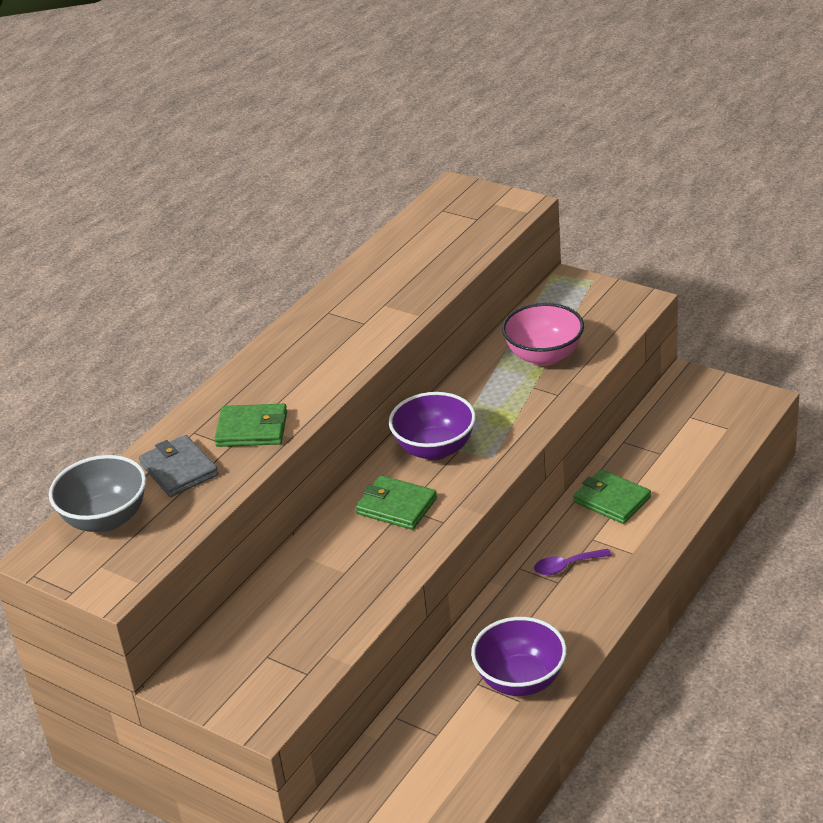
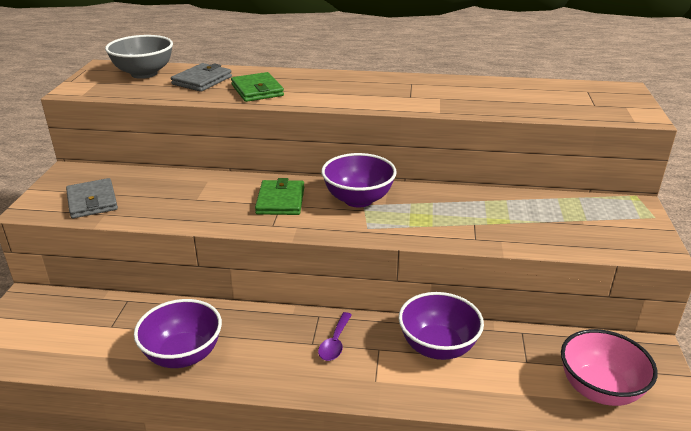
camera: 60 degrees right, 5 degrees down
pink bowl [502,303,584,366] -> pink bowl moved to [561,329,658,406]
purple spoon [534,549,612,575] -> purple spoon turned 120 degrees counterclockwise [318,312,352,361]
green wallet [573,469,651,524] -> purple bowl [399,292,484,360]
none -> grey wallet [66,178,118,218]

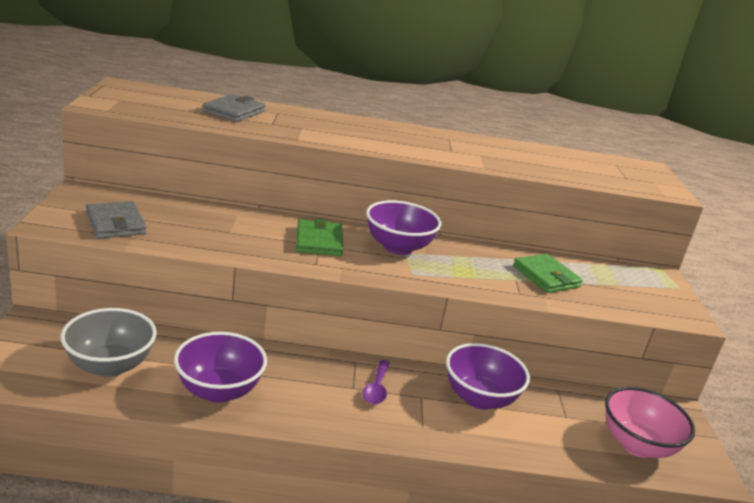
camera: 10 degrees left, 5 degrees down
grey bowl [105,35,173,79] -> grey bowl moved to [60,308,157,377]
green wallet [231,72,284,102] -> green wallet moved to [513,254,583,293]

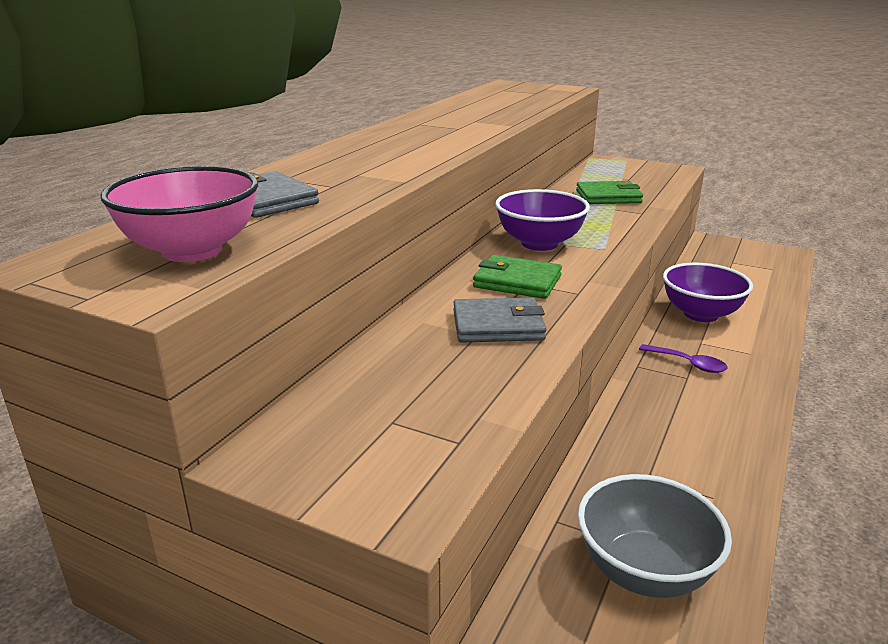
camera: 60 degrees left, 0 degrees up
grey wallet [86,201,147,239] -> grey wallet moved to [453,297,546,343]
purple bowl [174,332,267,403] -> none
pink bowl [605,387,695,458] -> pink bowl moved to [100,166,258,262]

